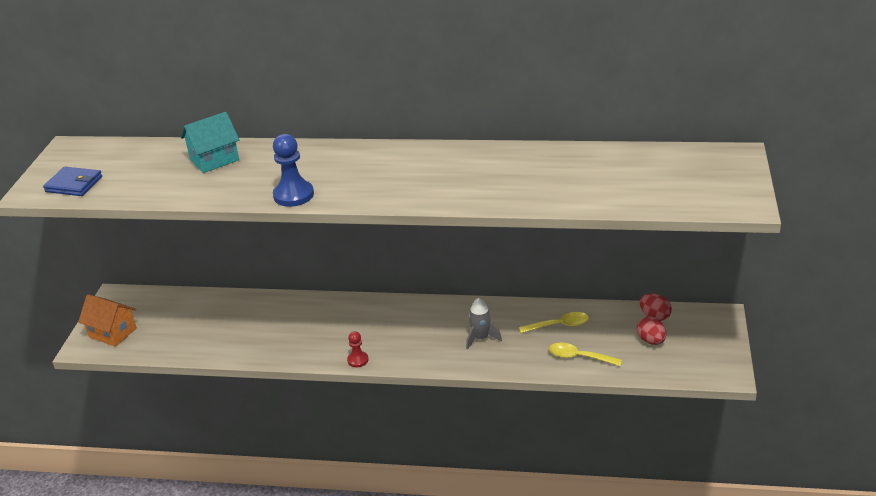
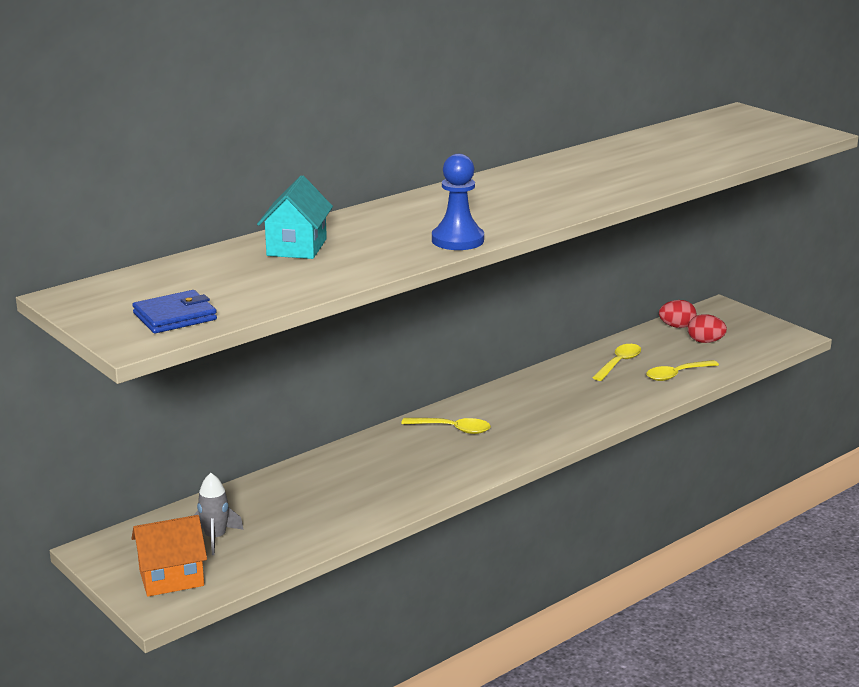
camera: 50 degrees left, 10 degrees down
red pawn [347,331,369,367] -> none
grey rocket [466,298,502,350] -> grey rocket moved to [193,473,244,555]
none -> yellow spoon [401,418,491,434]

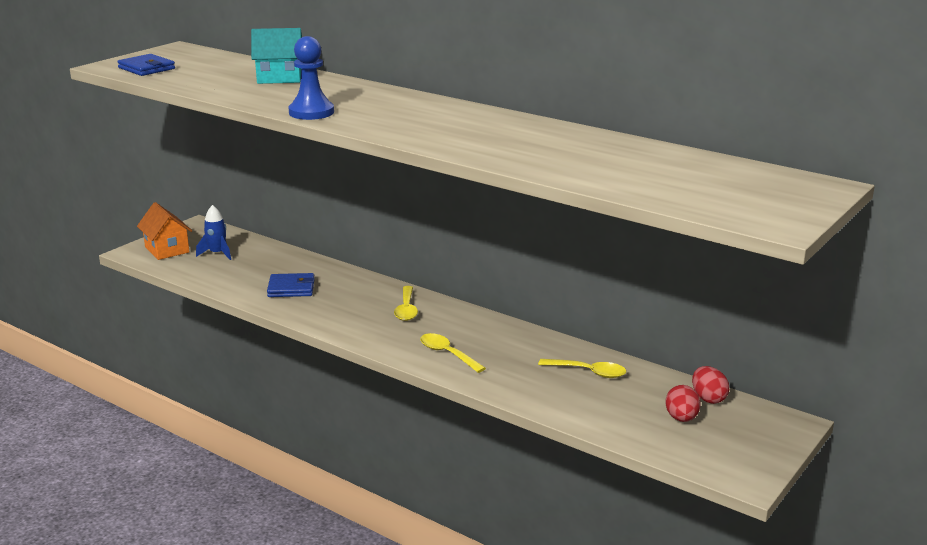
camera: 75 degrees right, 0 degrees up
grey rocket [193,473,244,555] -> blue rocket [196,205,231,260]
yellow spoon [646,360,719,381] -> yellow spoon moved to [420,333,486,373]
none -> blue wallet [267,273,315,297]

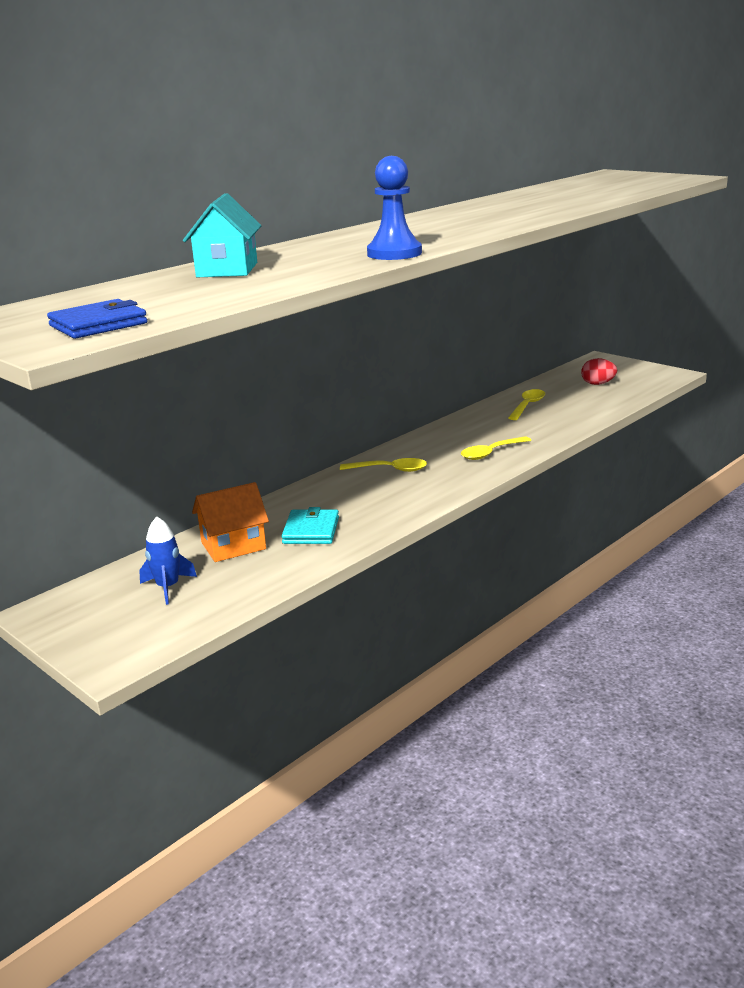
camera: 80 degrees left, 0 degrees up
orange house [137,202,192,260] -> orange house moved to [192,482,269,562]
blue wallet [267,273,315,297] -> turquoise wallet [282,507,339,544]
red egg [692,366,729,404] -> none

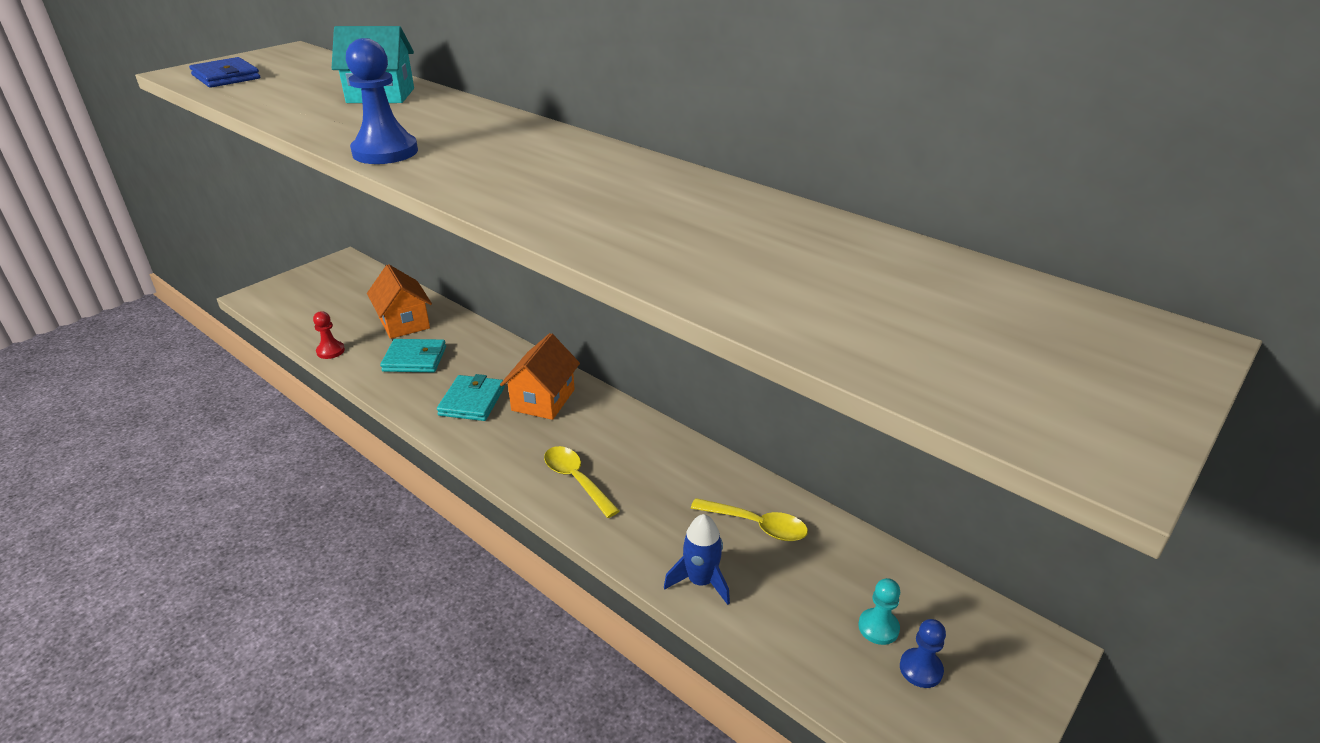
camera: 85 degrees right, 10 degrees up
blue rocket [139,517,197,605] -> blue rocket moved to [664,514,730,605]
yellow spoon [340,458,427,472] -> orange house [500,333,580,420]
red egg [581,358,617,385] -> turquoise pawn [858,578,900,645]
none -> red pawn [313,311,345,359]
none -> turquoise wallet [437,374,505,421]
none -> blue pawn [900,619,946,688]

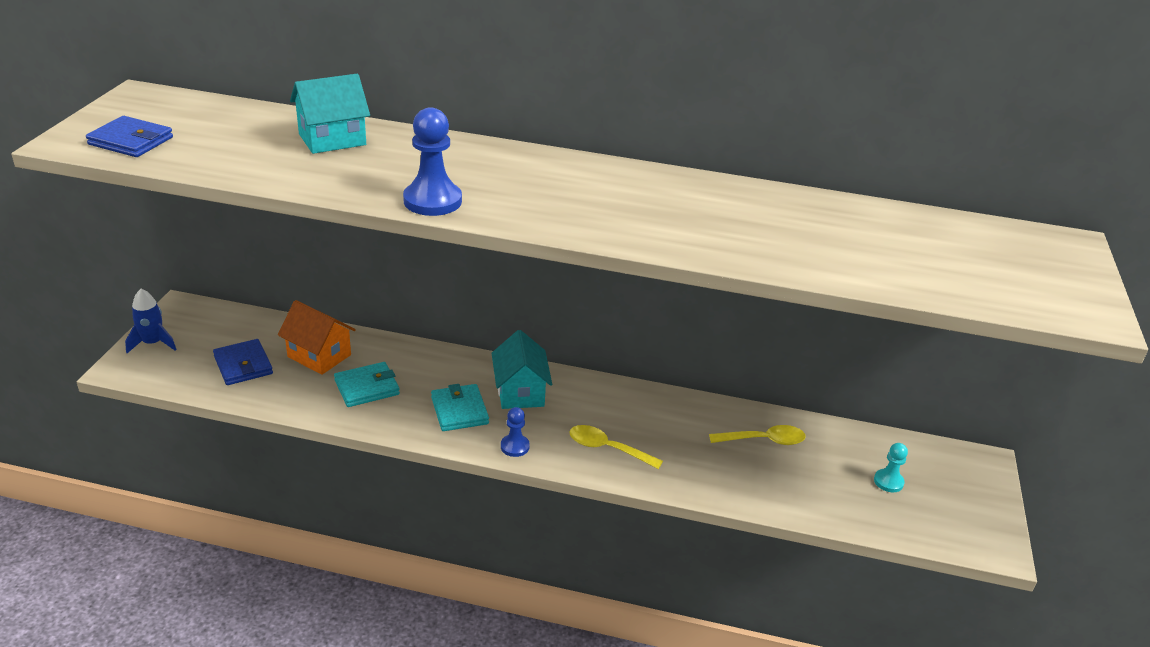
camera: 30 degrees left, 0 degrees up
red pawn [313,311,345,359] -> none
orange house [500,333,580,420] -> turquoise house [491,330,552,409]
blue rocket [664,514,730,605] -> blue rocket moved to [125,289,176,353]
blue pawn [900,619,946,688] -> blue pawn moved to [501,407,530,457]
none -> blue wallet [213,339,273,385]

